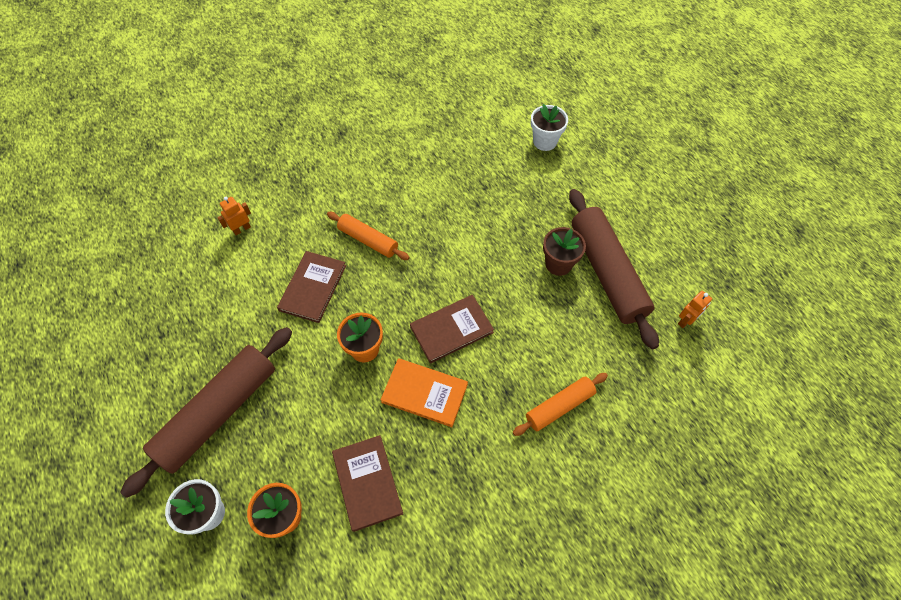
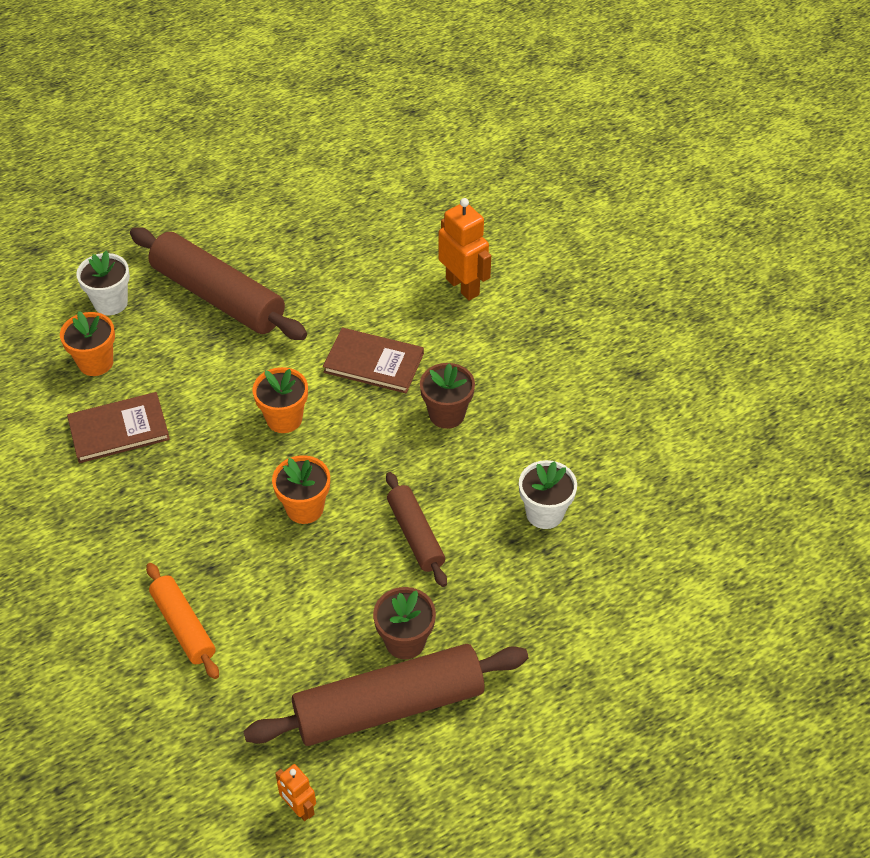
camera: 90 degrees right, 10 degrees down
orange robot [217,197,251,235] -> orange robot [439,198,491,301], size x1.76
orange rolling pin [327,212,410,260] -> brown flower pot [420,363,475,429]
orange book [381,358,468,427] -> none
brown book [410,295,494,364] -> orange flower pot [272,455,330,524]
white flower pot [531,104,568,151] -> white flower pot moved to [519,460,577,529]
none -> brown rolling pin [386,472,447,587]

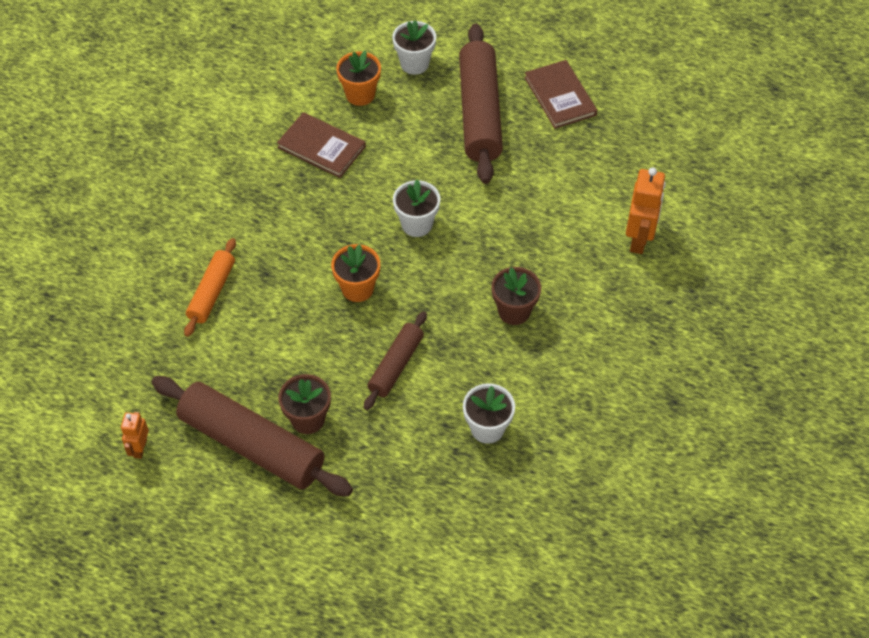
camera: 50 degrees right, 5 degrees up
orange flower pot [253,367,308,433] -> white flower pot [393,179,440,237]
brown book [323,328,424,393] -> brown book moved to [524,60,597,129]

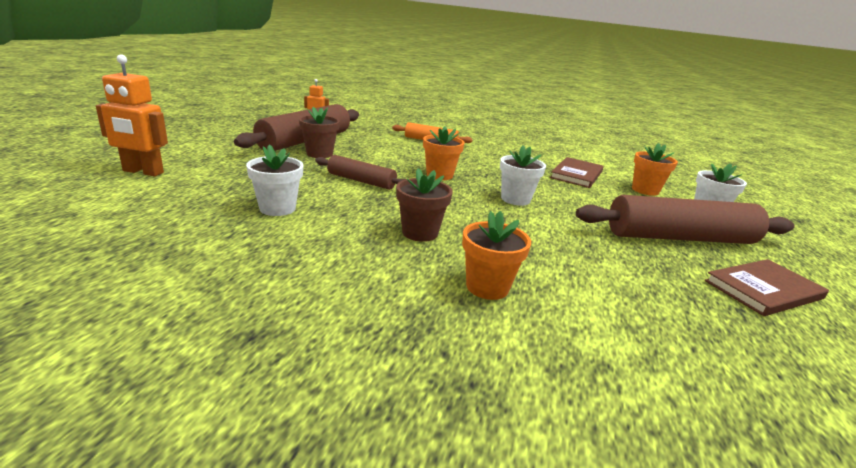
camera: 85 degrees right, 30 degrees down
orange robot [626,167,666,254] -> orange robot moved to [96,54,168,176]
none -> orange flower pot [462,211,531,300]

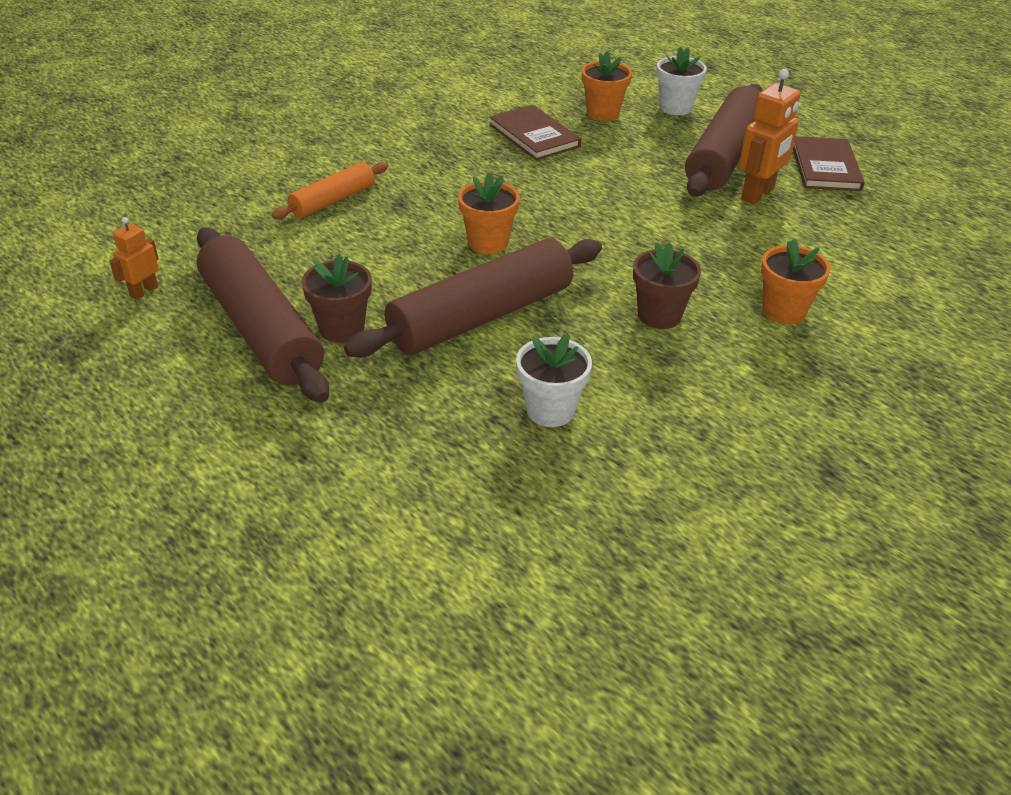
camera: 60 degrees left, 15 degrees up
orange robot [96,54,168,176] -> orange robot moved to [739,69,801,205]
brown rolling pin [315,155,406,190] -> brown rolling pin [344,238,602,358], size x1.84
white flower pot [500,146,546,206] -> none

